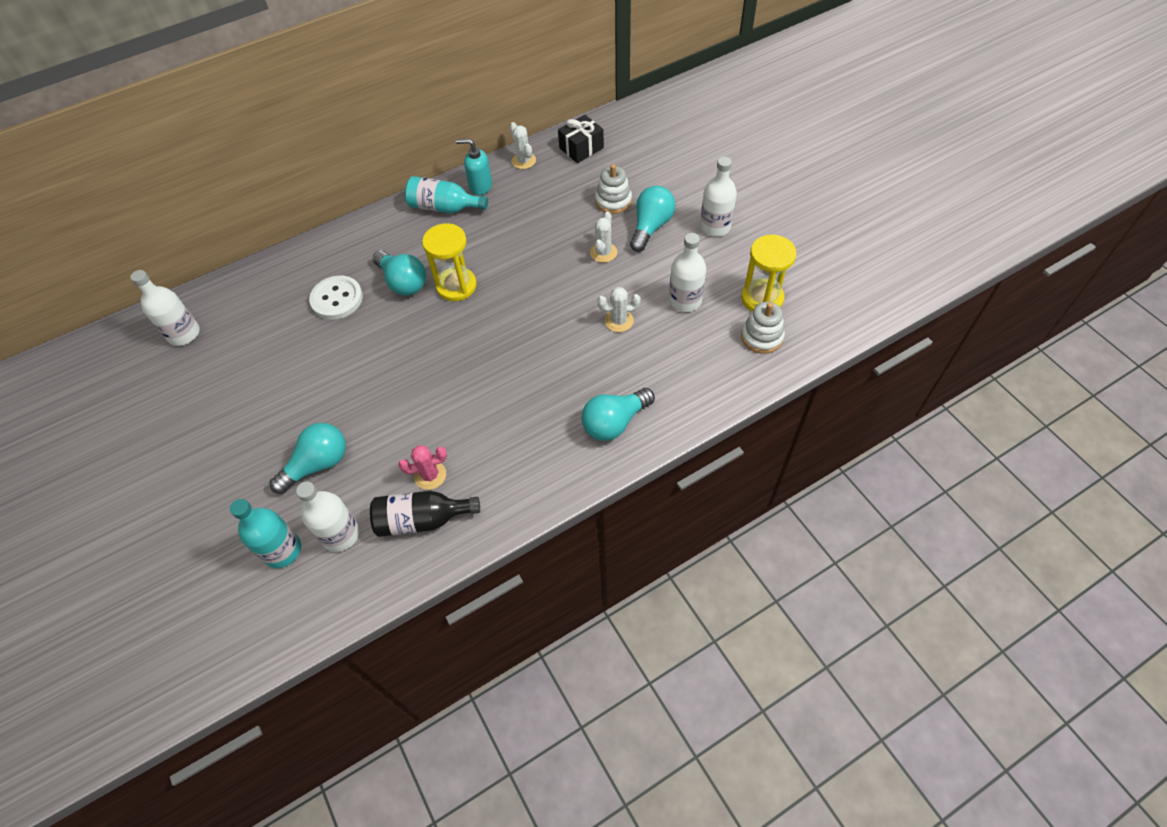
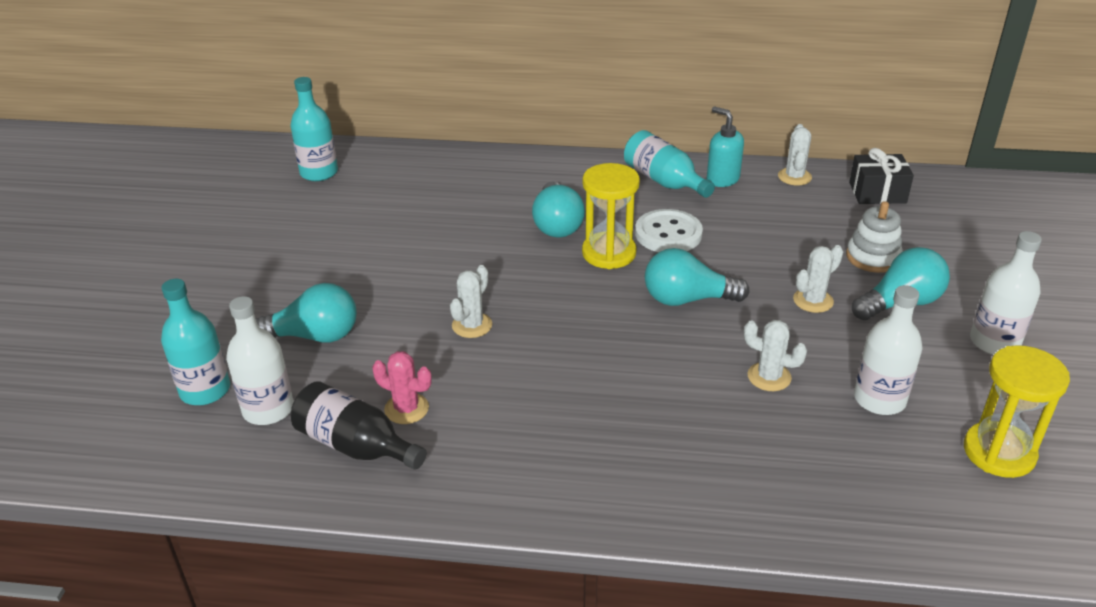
camera: 35 degrees right, 20 degrees down
white bottle [130,270,200,346] -> turquoise bottle [290,77,338,181]
white button [309,276,363,320] -> white button moved to [635,209,703,252]
turquoise light bulb [582,388,655,441] -> turquoise light bulb moved to [645,248,749,306]
white stacking toy [741,302,785,354] -> none
none -> white cactus [450,265,492,338]

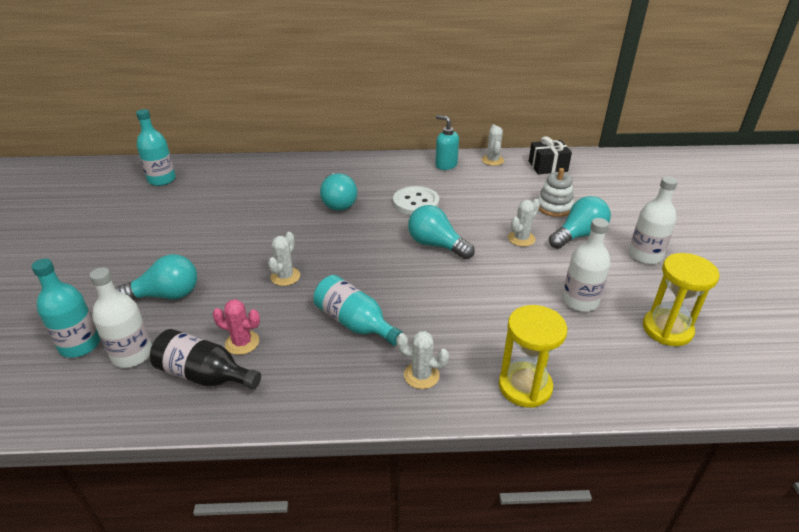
camera: 10 degrees left, 0 degrees up
yellow hourglass [582,163,640,269] -> yellow hourglass moved to [499,305,567,408]
turquoise bottle [624,130,715,198] -> turquoise bottle moved to [313,275,403,346]
turquoise light bulb [645,248,749,306] -> turquoise light bulb turned 45 degrees clockwise [408,205,475,259]
white cactus [744,320,807,391] -> white cactus moved to [396,331,449,389]

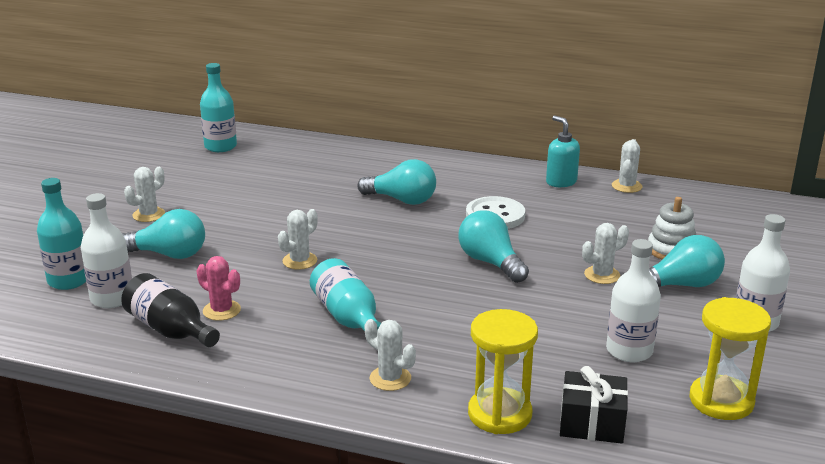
camera: 20 degrees right, 10 degrees down
turquoise light bulb [320,173,357,211] -> turquoise light bulb turned 75 degrees counterclockwise [357,159,436,205]
black gift [529,136,572,174] -> black gift moved to [560,366,628,444]
none -> white cactus [124,167,165,222]

